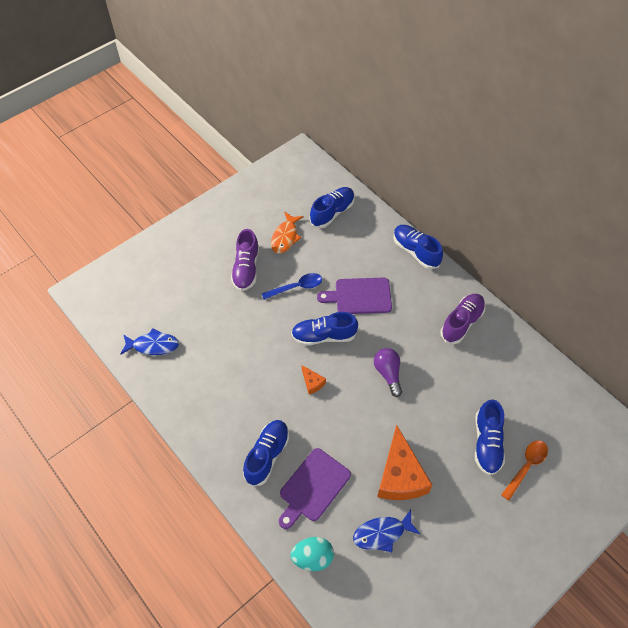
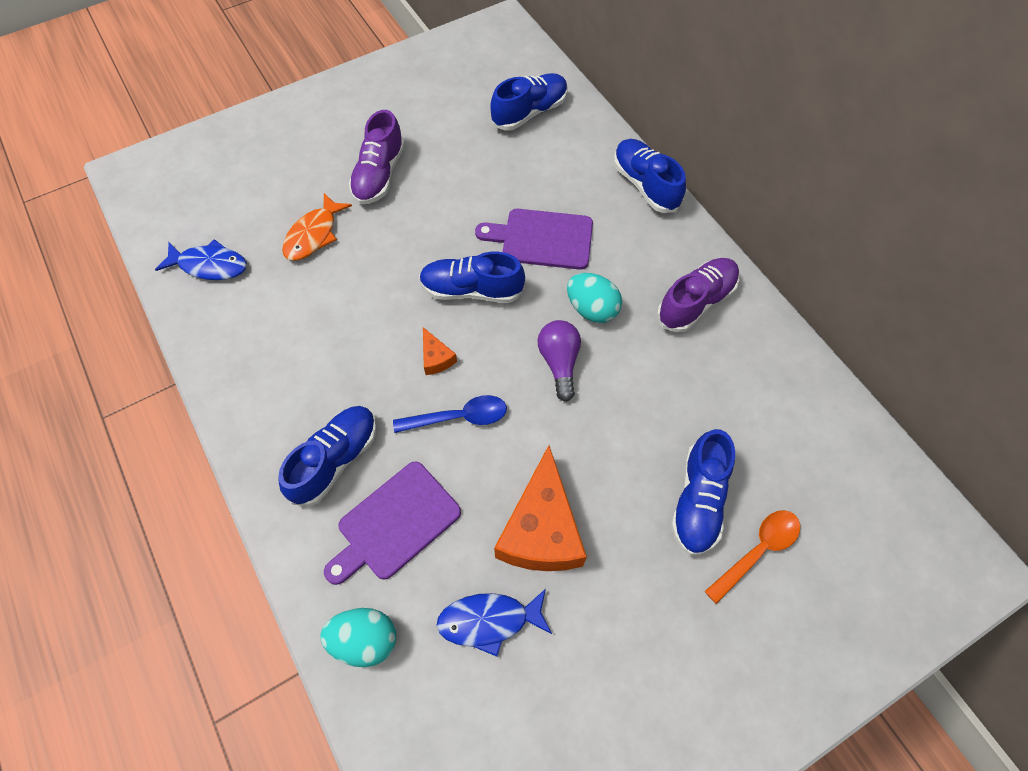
camera: 10 degrees right, 5 degrees up
blue spoon [261,273,322,300] -> blue spoon moved to [393,395,507,433]
orange fish [271,212,303,253] -> orange fish moved to [282,193,352,261]
none -> turquoise egg [567,273,622,323]

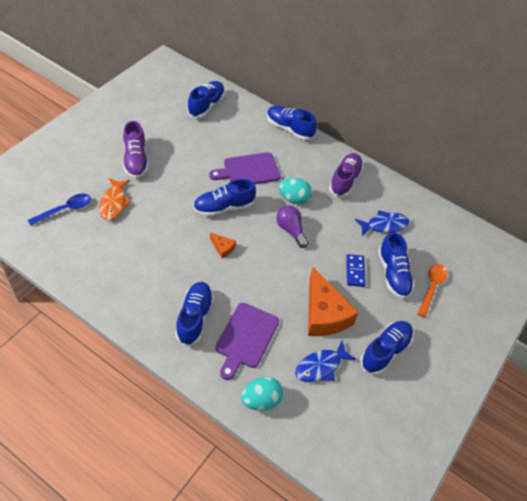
camera: 30 degrees left, 10 degrees down
blue fish [155,239,247,280] -> blue fish moved to [355,210,409,236]
blue spoon [393,395,507,433] -> blue spoon moved to [28,194,91,226]
none -> blue domino [346,254,366,287]
none -> blue shoe [360,321,413,375]

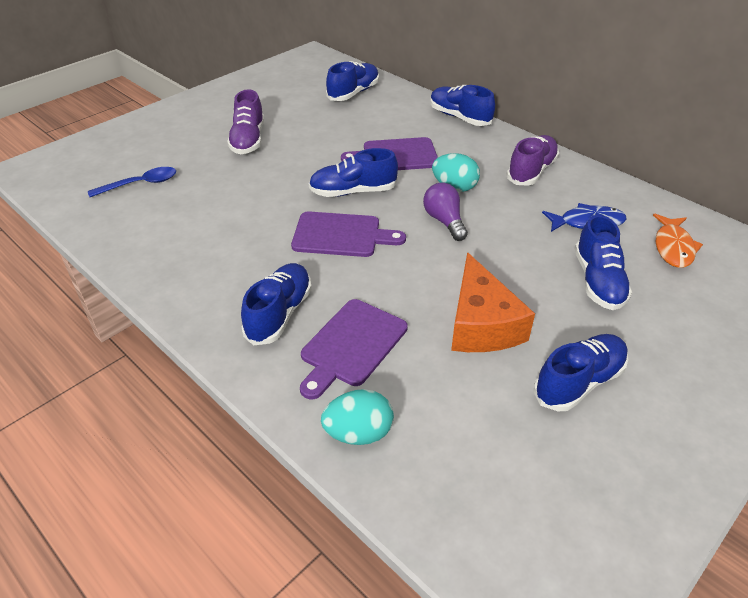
camera: 15 degrees right, 10 degrees down
orange fish [99,178,131,220] -> orange fish moved to [653,214,703,268]
orange cheese [210,232,236,258] -> purple cutting board [291,212,406,257]
blue fish [295,341,356,382] -> none
blue domino [346,254,366,287] -> none
orange spoon [417,264,447,318] -> none

